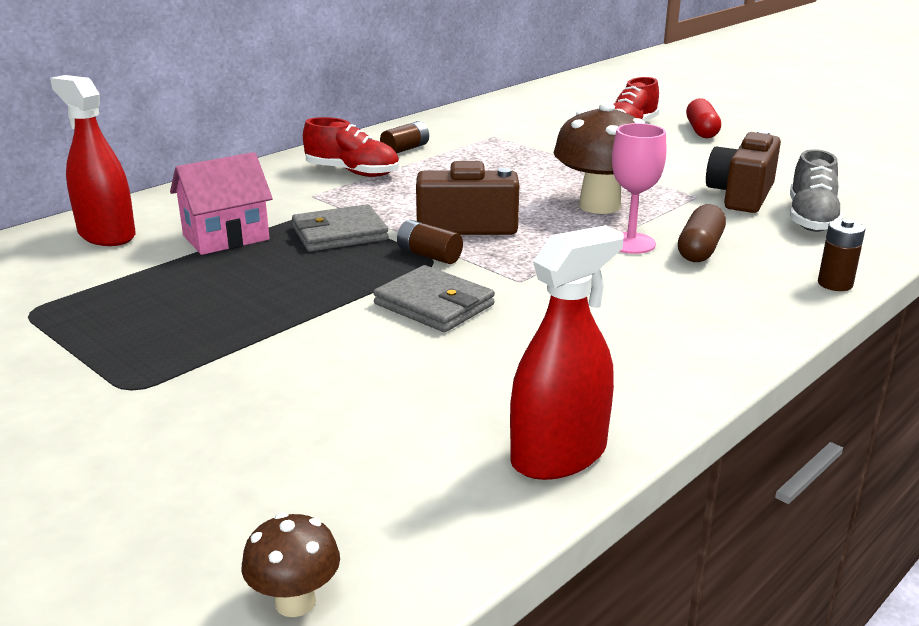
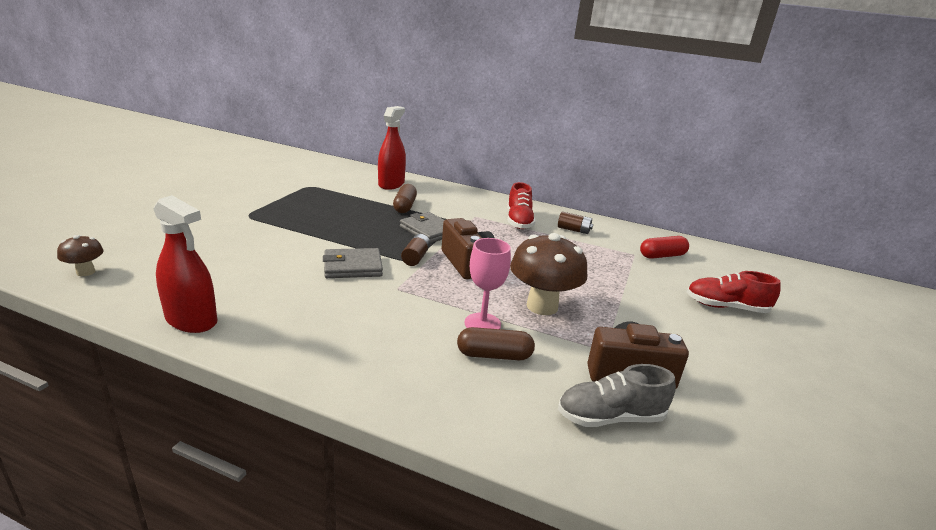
camera: 65 degrees right, 0 degrees up
pink house [170,152,273,255] -> brown capsule [393,184,417,213]
grey wallet [373,265,495,332] -> grey wallet turned 60 degrees clockwise [323,248,383,278]
red capsule [686,98,721,138] -> red capsule moved to [640,236,689,259]
brown battery [818,219,865,291] -> none

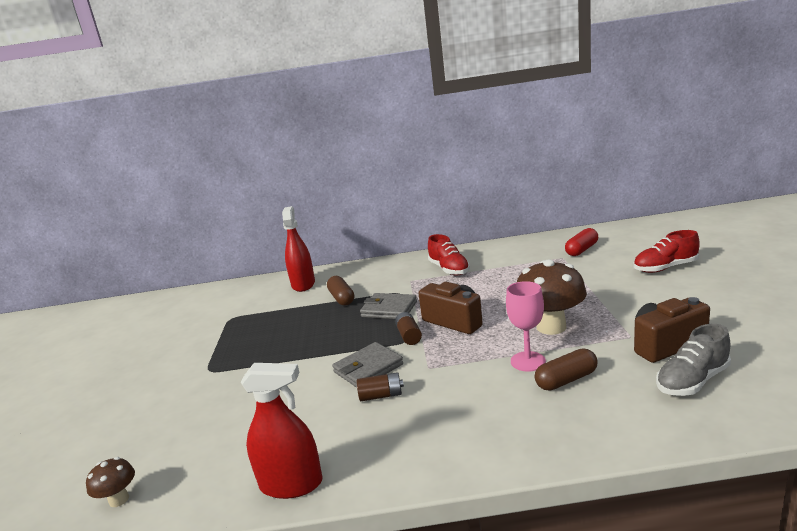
camera: 20 degrees left, 5 degrees down
brown battery [558,212,593,234] -> brown battery moved to [357,372,404,401]

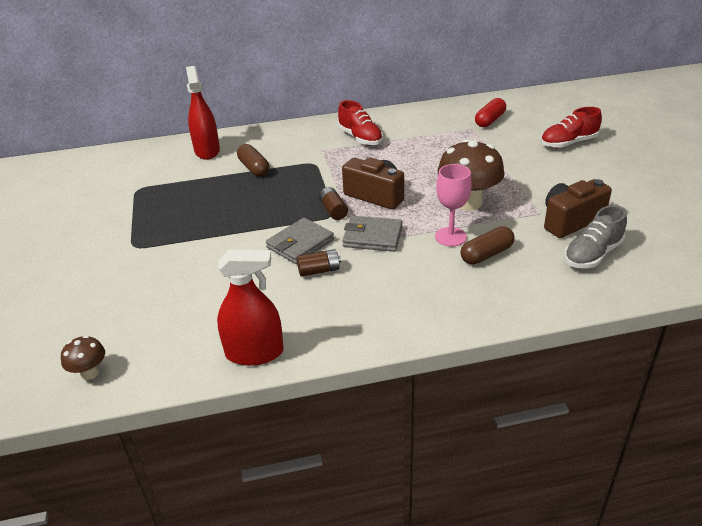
camera: 10 degrees left, 15 degrees up
grey wallet [360,293,417,319] -> grey wallet moved to [342,216,403,252]

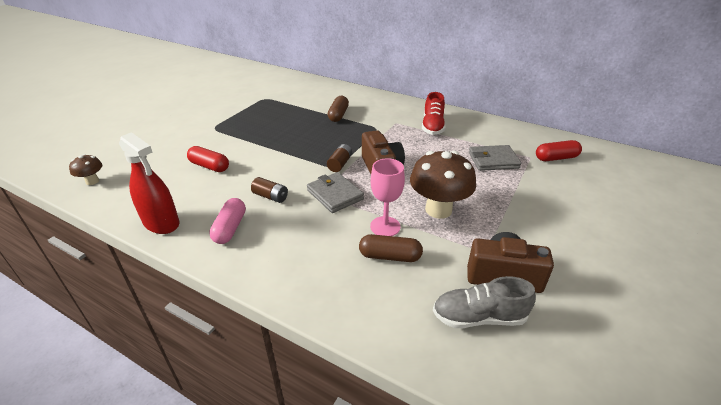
camera: 40 degrees right, 0 degrees up
red spray bottle [186,66,220,160] -> none
grey wallet [266,218,334,264] -> grey wallet moved to [469,145,522,171]
red shoe [541,107,602,148] -> none
none -> red capsule [187,146,229,172]
none -> pink capsule [209,198,246,244]

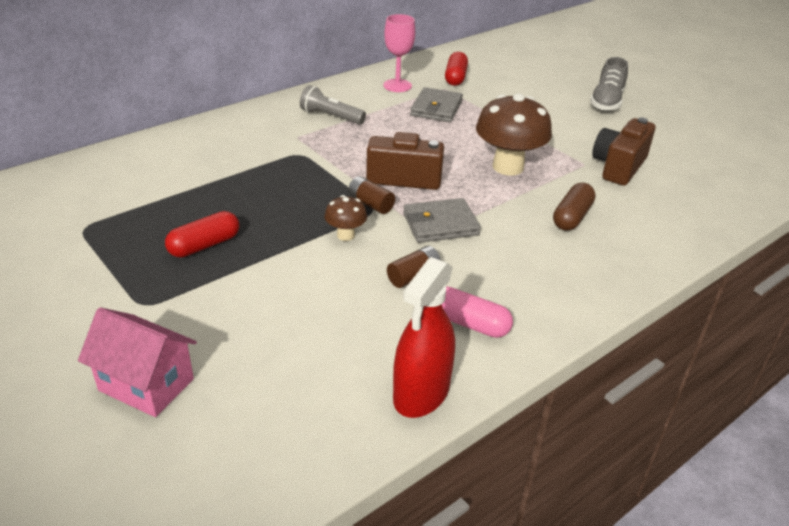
camera: 70 degrees left, 0 degrees up
brown mushroom [69,154,102,185] -> brown mushroom moved to [325,195,367,241]
red spray bottle [119,132,179,234] -> red spray bottle turned 150 degrees clockwise [393,257,455,418]
red capsule [187,146,229,172] -> red capsule moved to [165,211,239,258]
brown capsule [328,96,349,122] -> none
pink goblet [370,158,405,236] -> pink goblet moved to [383,14,415,92]
red shoe [422,92,446,135] -> grey flashlight [300,85,366,124]
grey shoe [433,276,536,328] -> grey shoe moved to [590,57,628,111]
none -> pink house [78,307,197,417]

